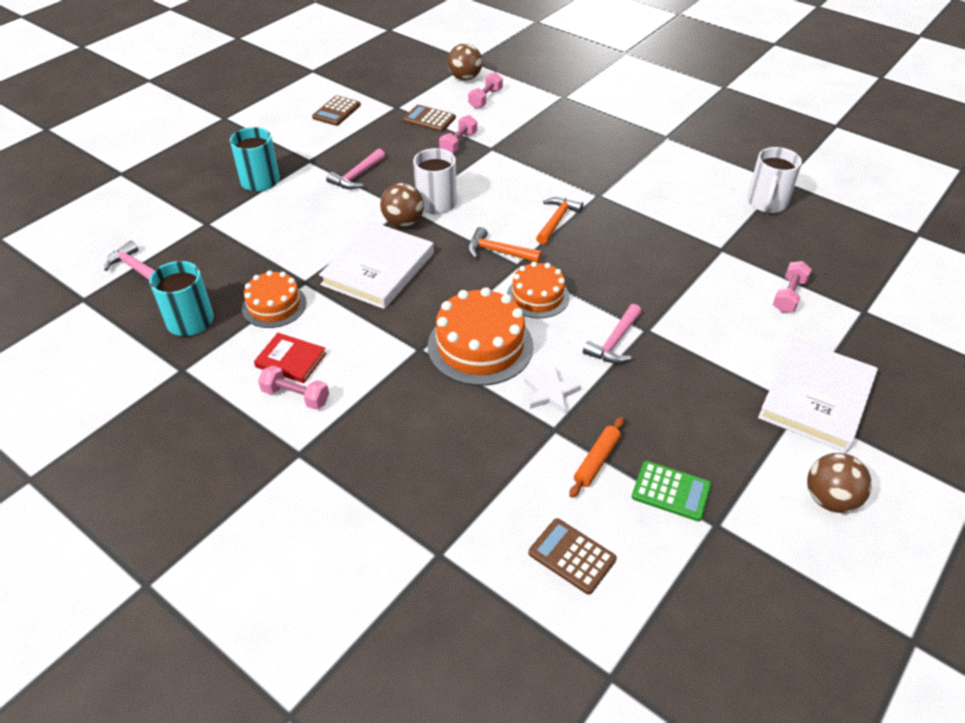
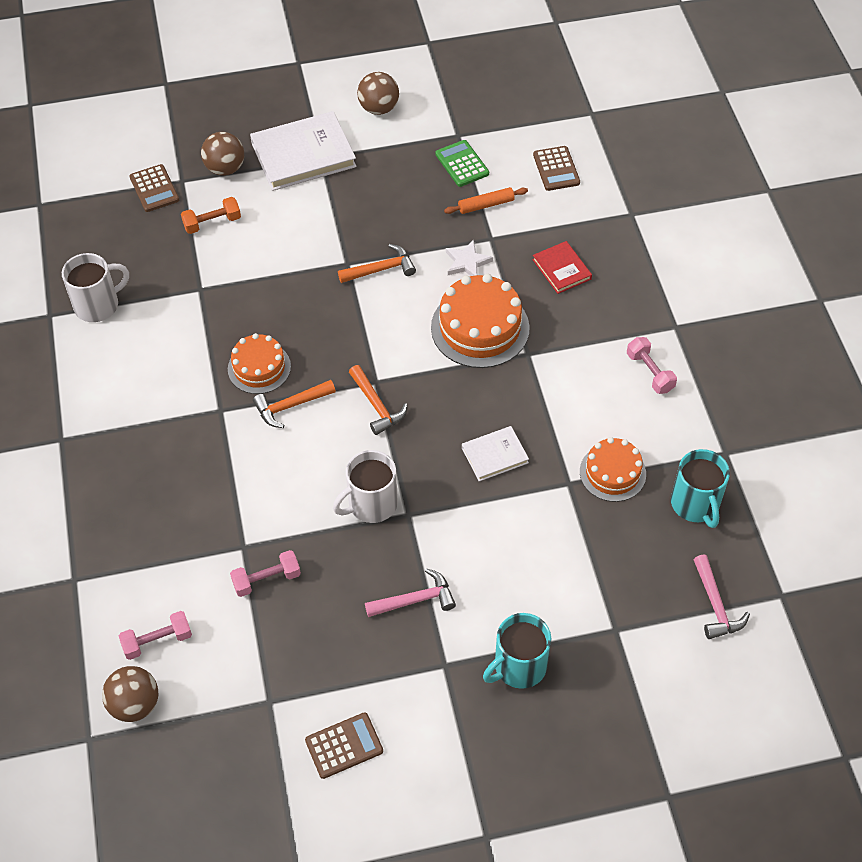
camera: 140 degrees left, 10 degrees up
red book [254,333,326,383] -> red book moved to [532,241,592,294]
white book [319,221,434,309] -> white book [462,426,529,481], size x0.53
brown ball [380,183,424,227] -> brown ball moved to [201,132,244,176]
brown calculator [403,105,456,132] -> brown calculator moved to [130,164,179,212]
orange cake [507,262,570,318] -> orange cake moved to [228,333,291,394]
pink hammer [583,304,642,364] -> orange hammer [338,244,416,283]
pink dumbbell [773,261,812,313] -> orange dumbbell [181,197,241,234]

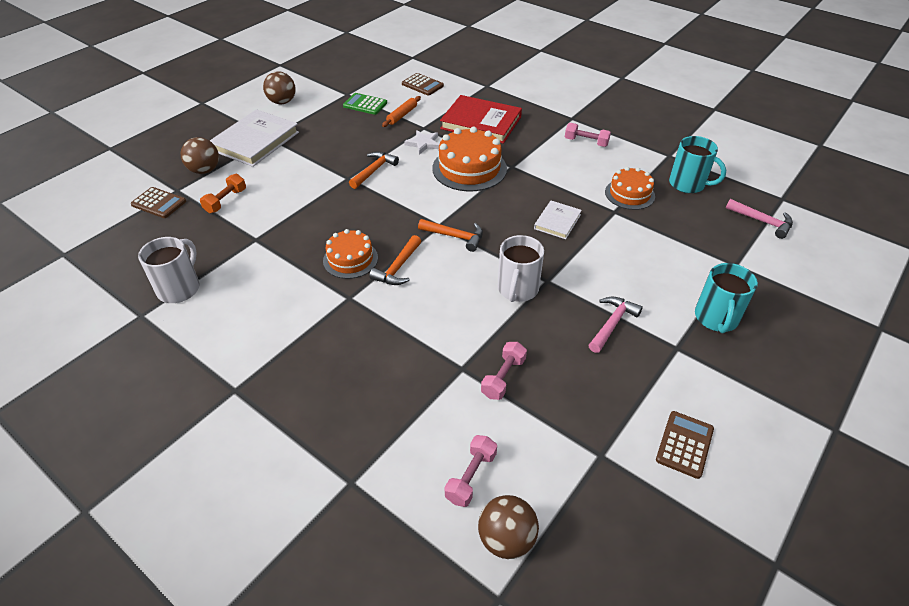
camera: 40 degrees left, 10 degrees down
red book [532,241,592,294] -> red book [440,95,522,144], size x1.88

